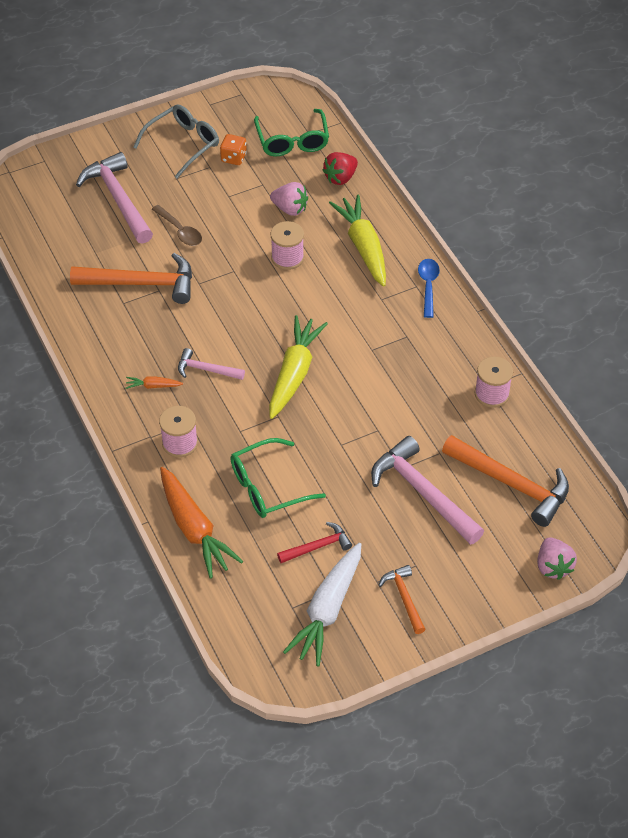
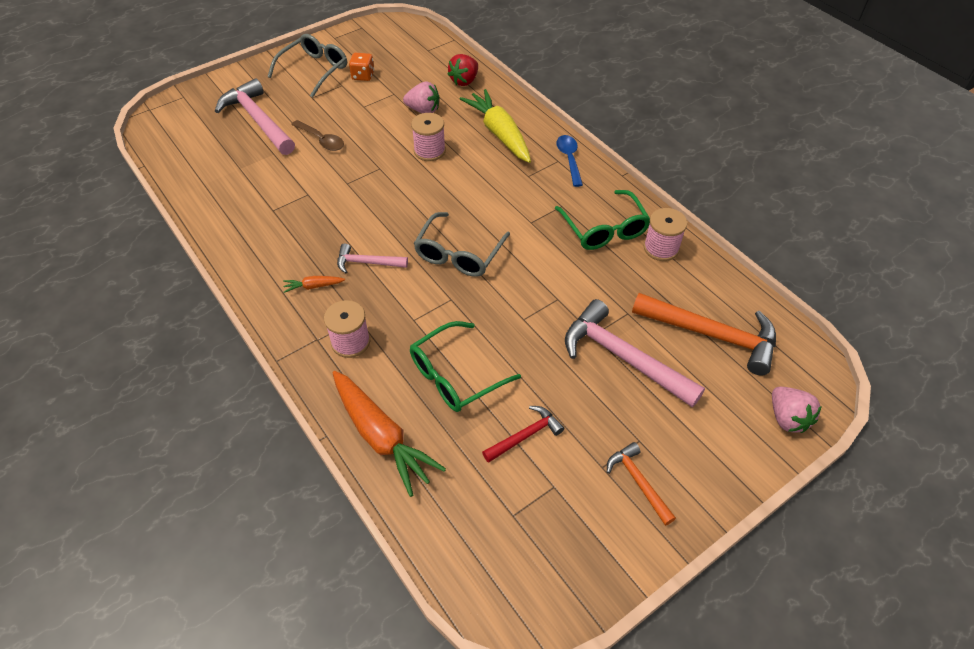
camera: 10 degrees left, 0 degrees up
orange hammer [70,253,192,304] -> none
green glasses [254,109,329,156] -> green glasses moved to [555,190,650,250]
yellow carrot [269,315,328,419] -> grey glasses [413,212,510,277]
white carrot [283,543,361,666] -> none

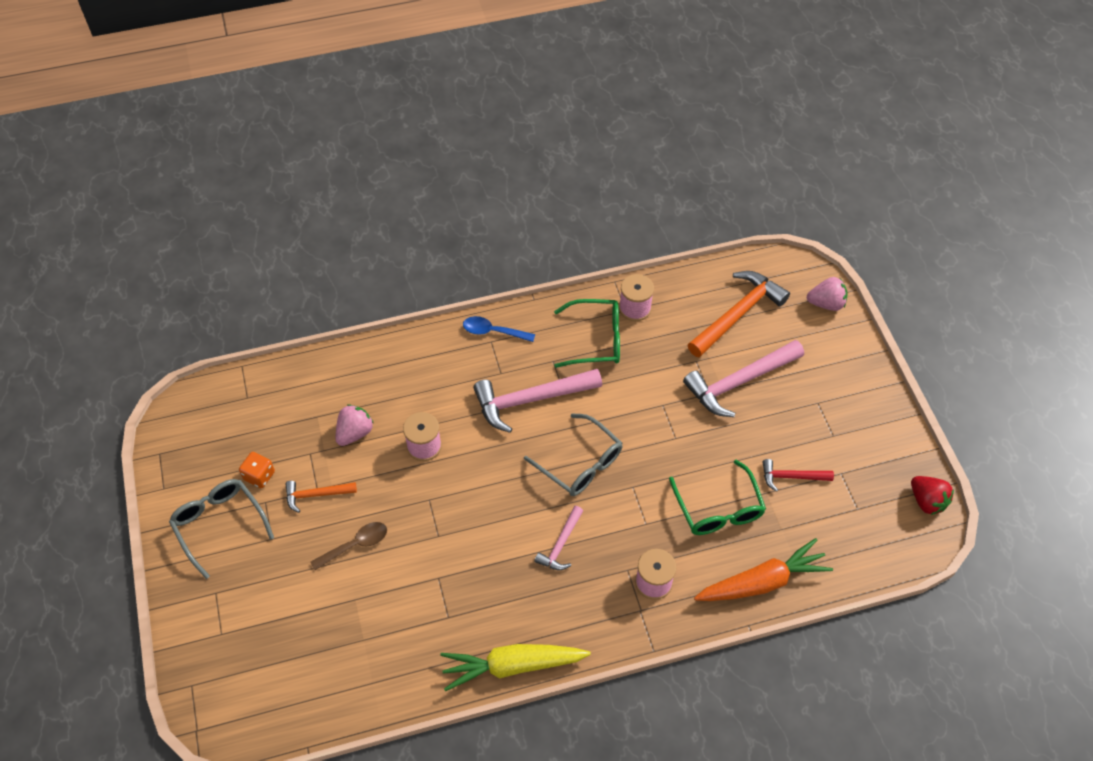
camera: 70 degrees left, 5 degrees up
pink hammer [215,78,295,155] -> pink hammer moved to [473,369,602,433]
orange carrot [283,276,345,293] -> none
red strawberry [447,54,478,86] -> red strawberry moved to [911,476,954,515]
yellow carrot [460,89,531,163] -> yellow carrot moved to [440,644,591,691]
red hammer [482,406,565,463] -> red hammer turned 75 degrees counterclockwise [763,459,834,492]
orange hammer [607,442,676,526] -> orange hammer moved to [285,481,357,513]

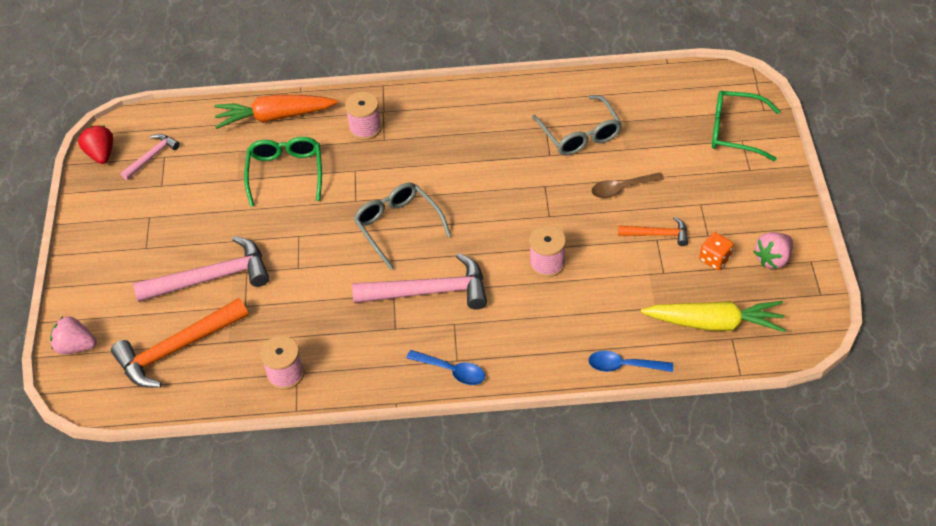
camera: 165 degrees left, 5 degrees down
grey glasses [169,479,274,579] -> grey glasses moved to [532,95,622,155]
pink strawberry [336,404,374,446] -> pink strawberry moved to [754,232,793,269]
yellow carrot [440,644,591,691] -> yellow carrot moved to [641,301,786,332]
pink hammer [534,506,583,570] -> pink hammer moved to [121,134,180,180]
green glasses [554,299,620,368] -> green glasses moved to [712,90,780,161]
red hammer [763,459,834,492] -> none
none -> blue spoon [588,351,673,372]

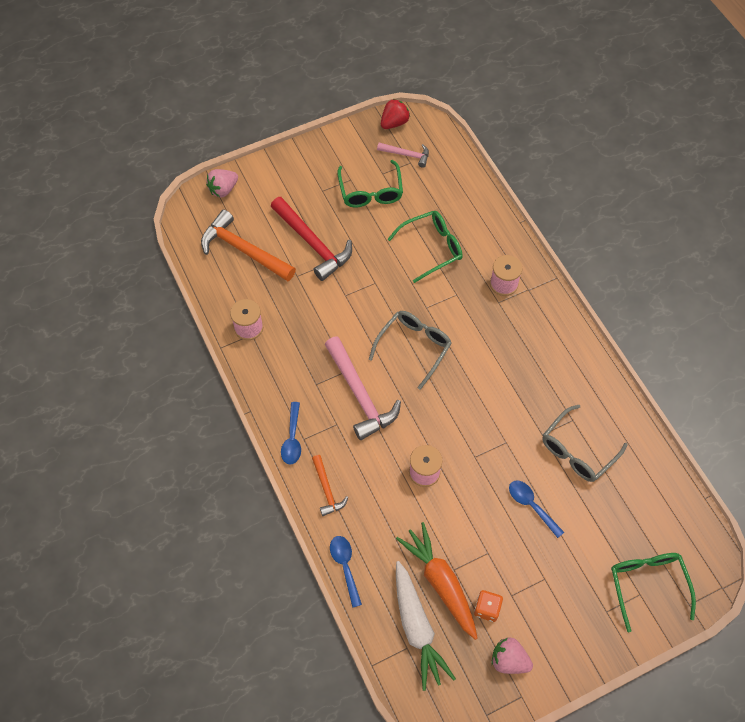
camera: 65 degrees right, 10 degrees up
pink strawberry [50,316,97,354] -> pink strawberry turned 120 degrees counterclockwise [206,169,238,197]
pink hammer [133,236,269,302] -> red hammer [271,197,352,281]
orange carrot [214,94,338,129] -> orange carrot moved to [396,522,478,640]
brown spoon [592,172,664,198] -> blue spoon [509,480,564,538]
orange hammer [618,217,688,246] -> orange hammer moved to [312,455,348,516]
yellow carrot [641,301,786,332] -> white carrot [396,561,456,691]
none -> green glasses [337,160,403,208]

